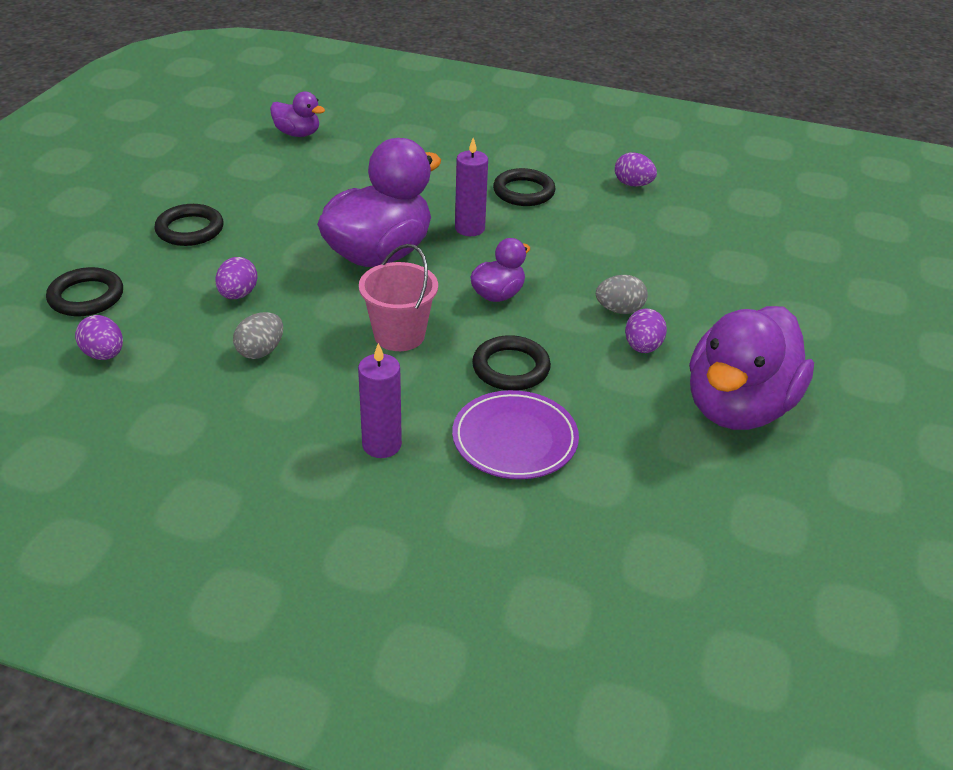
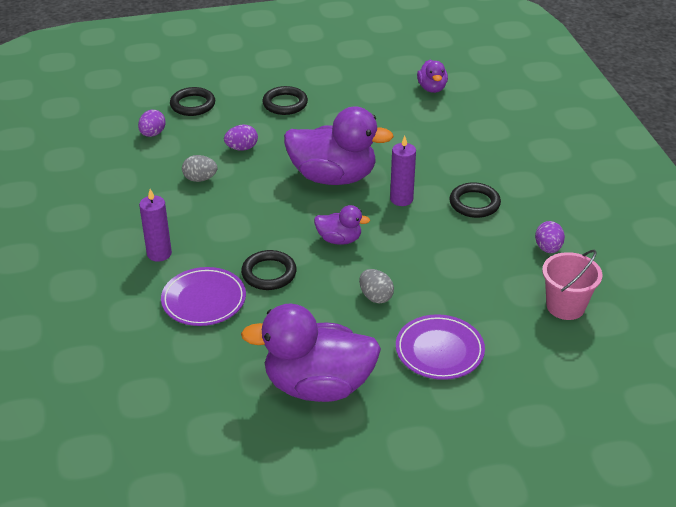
camera: 60 degrees right, 0 degrees up
pink bucket [359,244,438,351] -> pink bucket moved to [542,250,602,320]
purple egg [625,309,667,353] -> none
none -> purple plate [396,314,485,380]

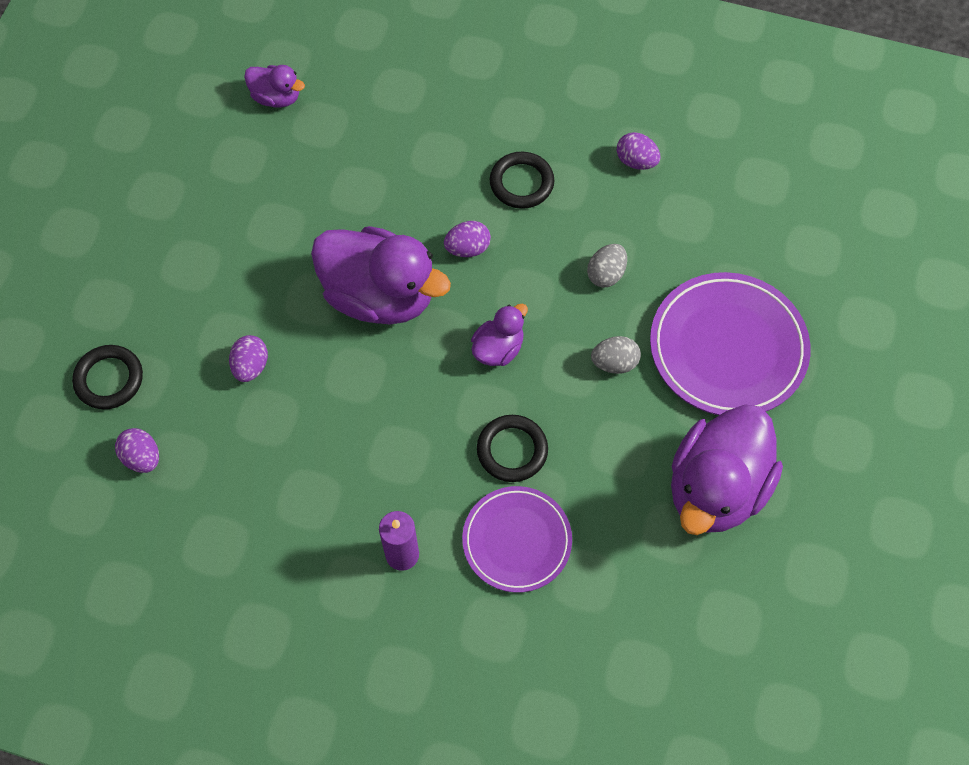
camera: 60 degrees left, 25 degrees up
grey egg [182,155,217,182] -> grey egg moved to [587,244,627,288]
black ring [262,86,308,115] -> none
purple duck [284,106,394,185] -> purple duck turned 75 degrees clockwise [311,226,451,324]
purple candle [390,136,416,206] -> purple egg [444,221,491,257]
purple plate [396,314,485,380] -> purple plate [650,272,810,415], size x1.55
pink bucket [542,250,602,320] -> none

